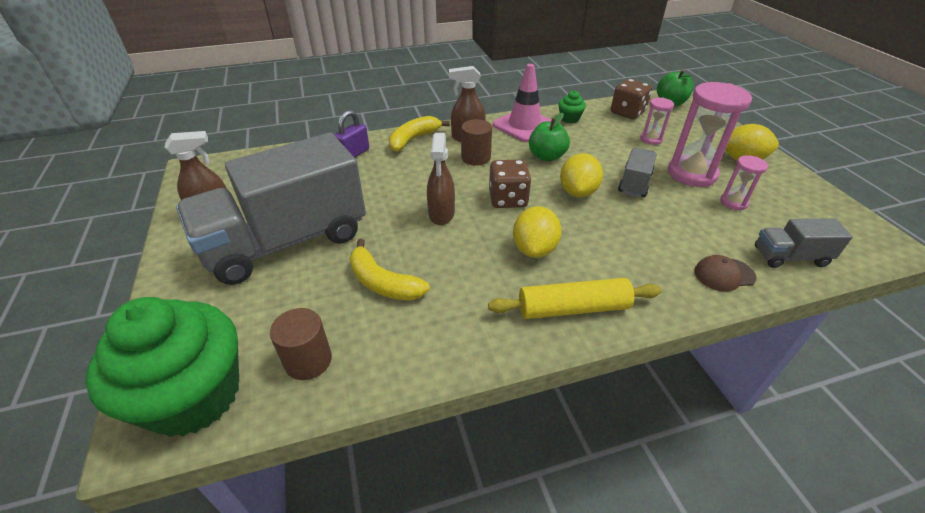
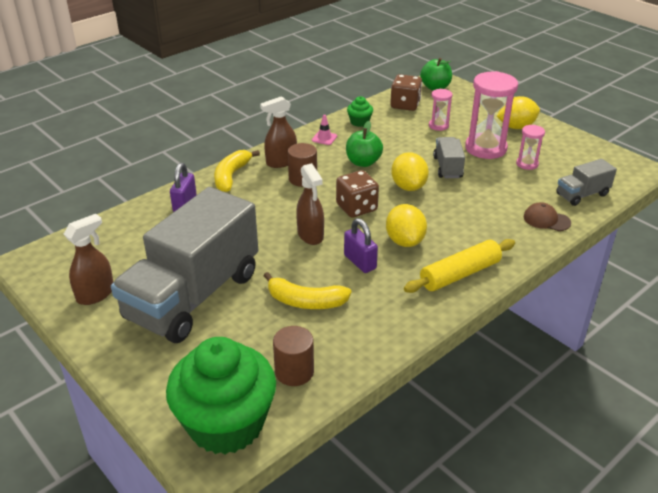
camera: 25 degrees left, 5 degrees down
pink traffic cone [493,64,552,142] -> pink traffic cone [312,115,337,145], size x0.43
brown cap [694,255,757,292] -> brown cap turned 60 degrees clockwise [524,202,571,231]
none -> purple padlock [344,218,378,273]

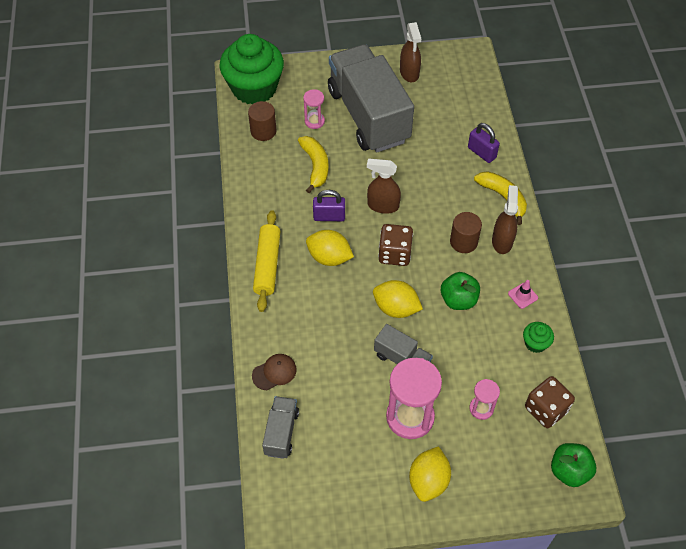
camera: 125 degrees right, 20 degrees up
yellow banana [264,272,351,309] -> yellow banana turned 120 degrees clockwise [298,136,328,193]
pink hourglass [516,125,545,170] -> pink hourglass moved to [303,89,325,129]

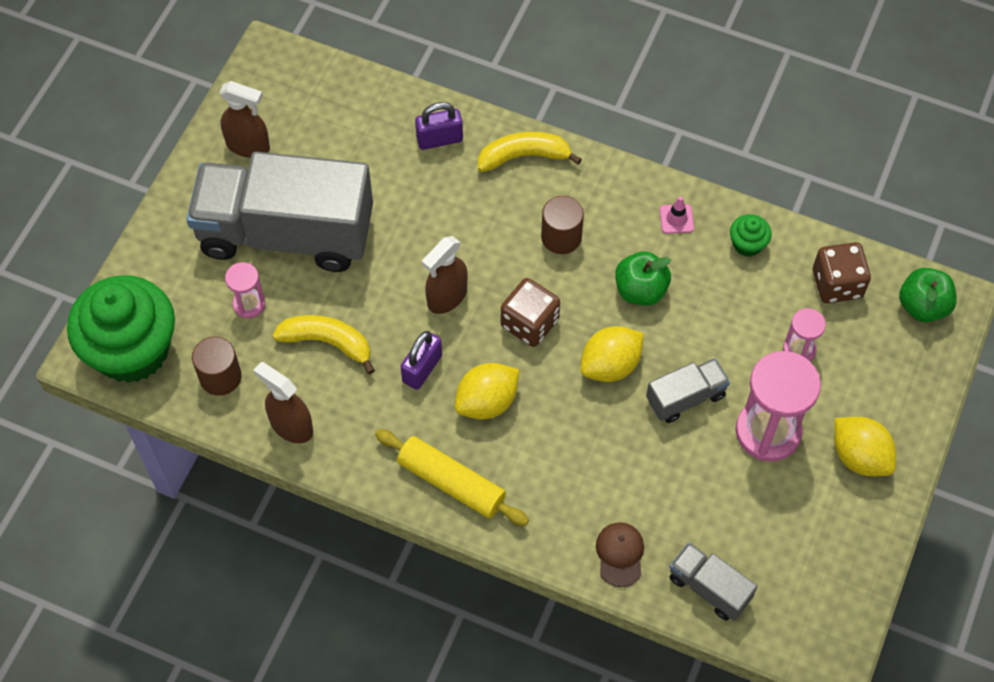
camera: 60 degrees left, 5 degrees up
brown spray bottle [492,185,518,254] -> brown spray bottle moved to [253,362,313,443]

